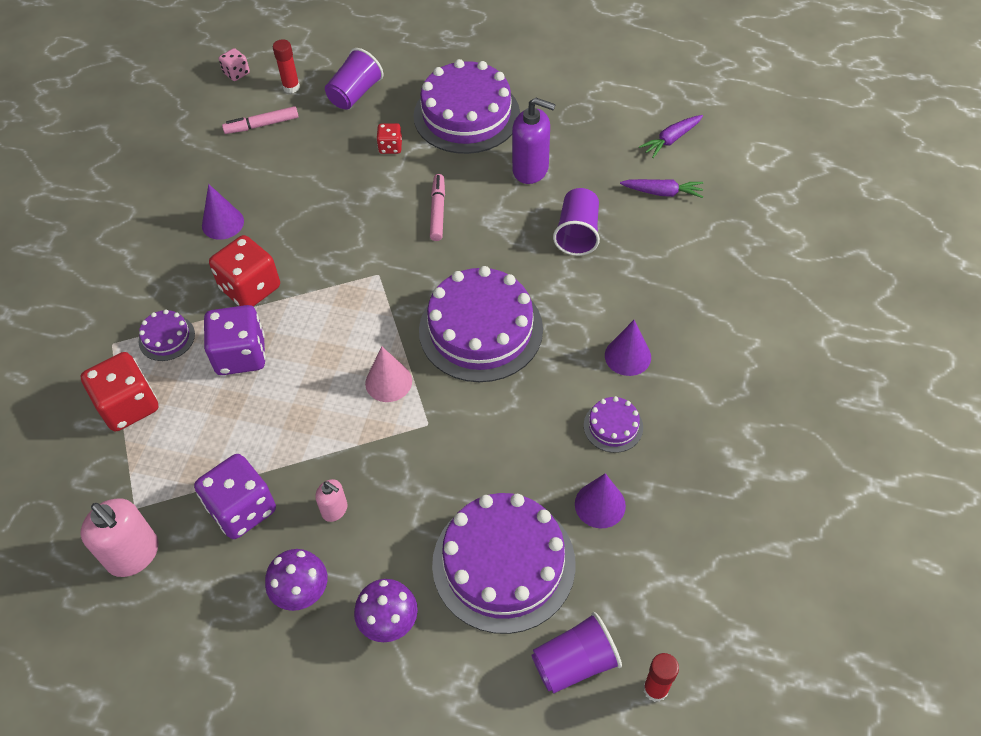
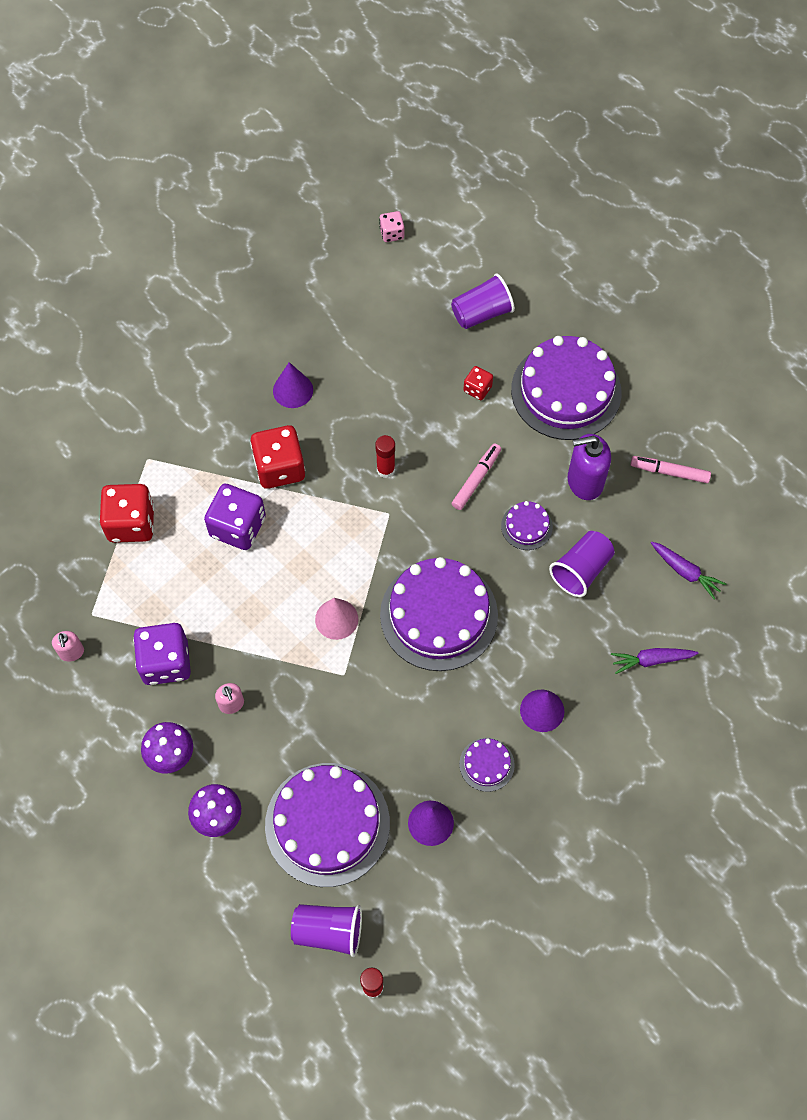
camera: 30 degrees right, 10 degrees up
pink soap dispenser [80,498,158,577] -> pink soap dispenser [52,631,84,662], size x0.54
purple cake [139,309,195,361] -> purple cake moved to [501,501,553,550]
pink marker [222,106,298,134] -> pink marker moved to [630,456,711,483]
red glue stick [273,39,300,93] -> red glue stick moved to [375,435,395,478]
purple soap dispenser [512,97,556,184] -> purple soap dispenser turned 120 degrees clockwise [568,434,611,500]
purple carrot [639,115,703,158] -> purple carrot moved to [611,648,699,674]

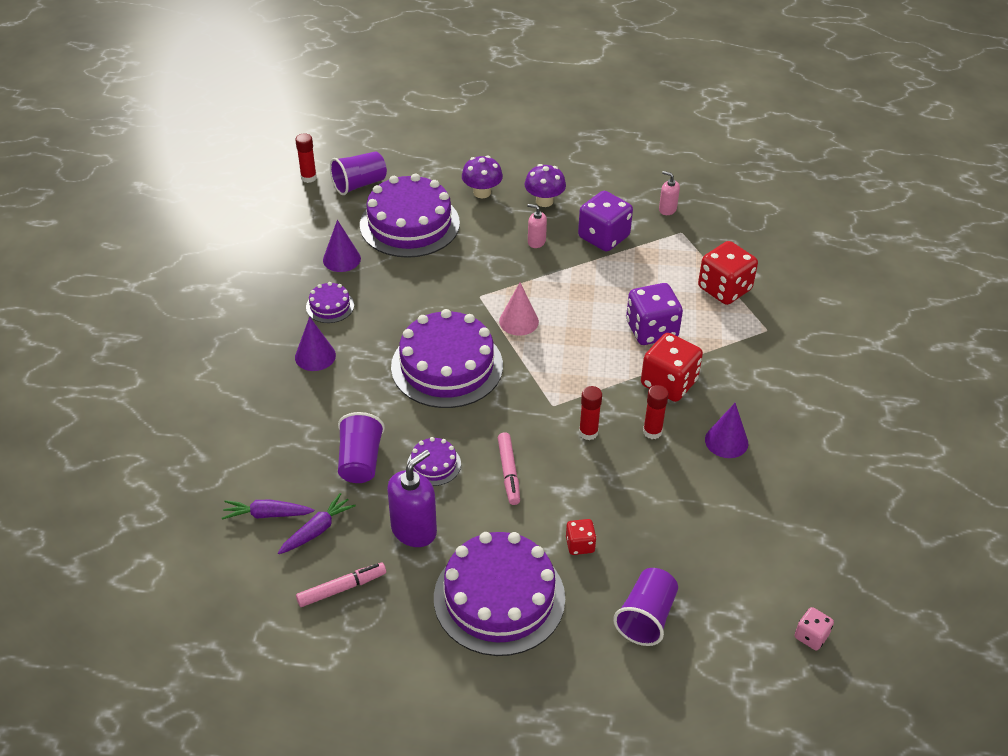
camera: 140 degrees right, 20 degrees down
purple carrot [611,648,699,674] -> purple carrot moved to [278,493,356,554]
none -> red glue stick [643,385,669,439]

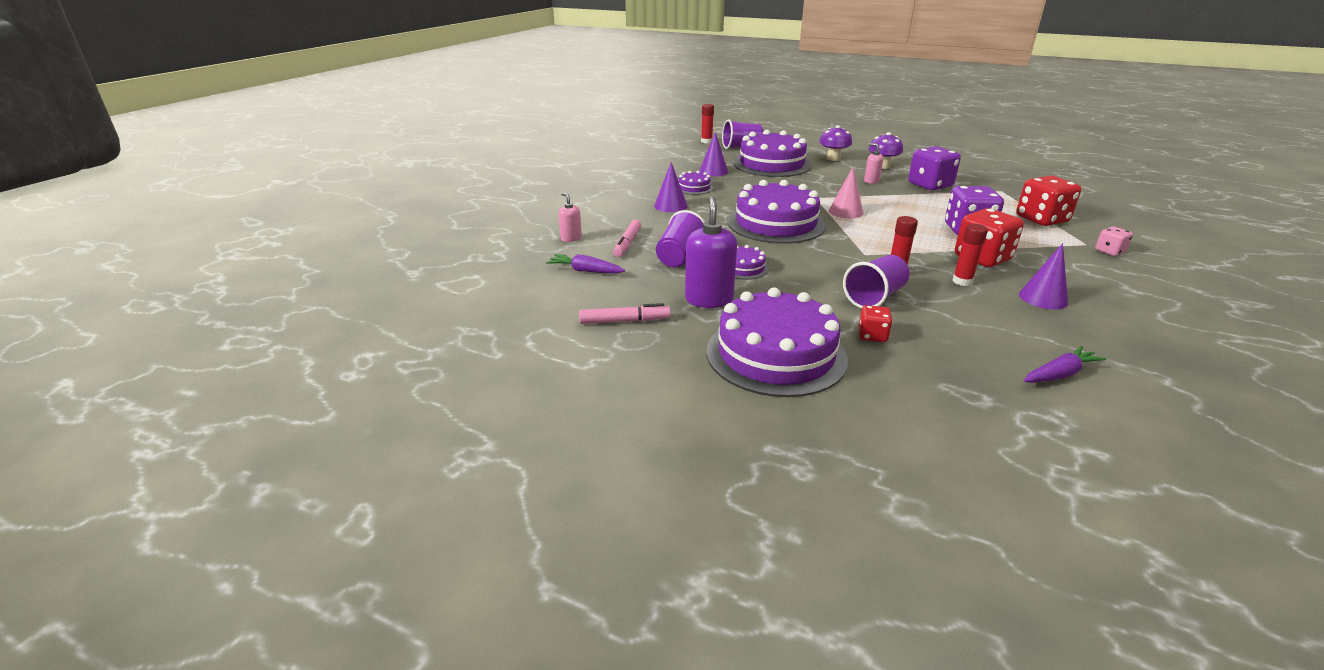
camera: 20 degrees right, 15 degrees down
purple carrot [278,493,356,554] -> purple carrot moved to [1024,346,1107,383]
purple soap dispenser [387,450,437,547] -> purple soap dispenser turned 60 degrees counterclockwise [685,196,737,308]
pink marker [498,432,520,505] -> pink marker moved to [613,220,641,257]
purple cup [613,568,678,646] -> purple cup moved to [843,255,909,309]
pink soap dispenser [659,171,680,215] -> pink soap dispenser moved to [558,193,582,242]
pink dice [795,607,834,650] -> pink dice moved to [1095,226,1133,256]

